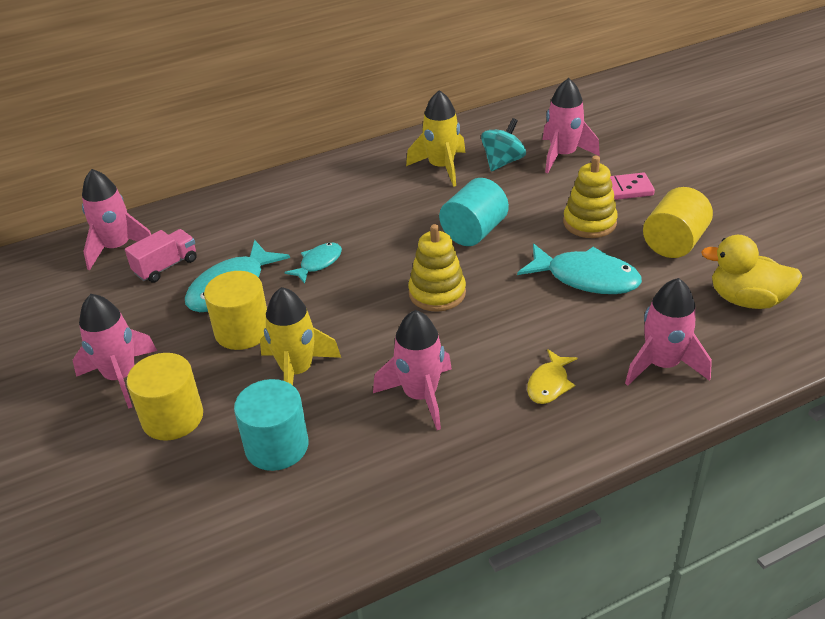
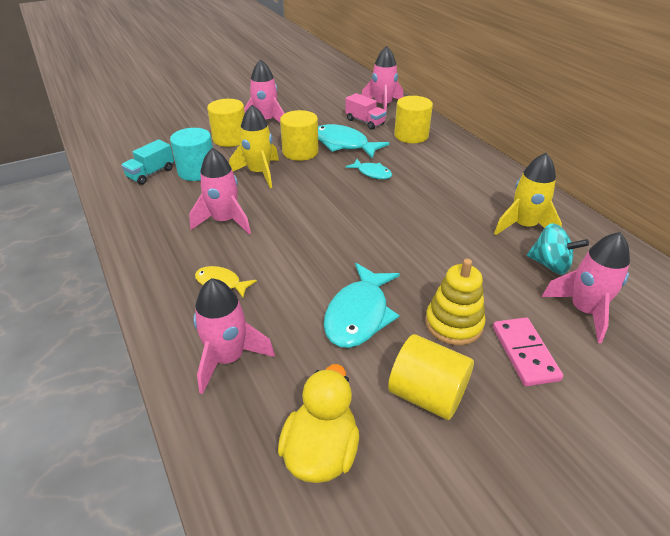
camera: 85 degrees right, 0 degrees up
yellow stacking toy [408,224,466,312] -> none
turquoise cylinder [439,178,509,246] -> none
none -> turquoise truck [121,139,174,185]
none -> yellow cylinder [394,96,433,143]

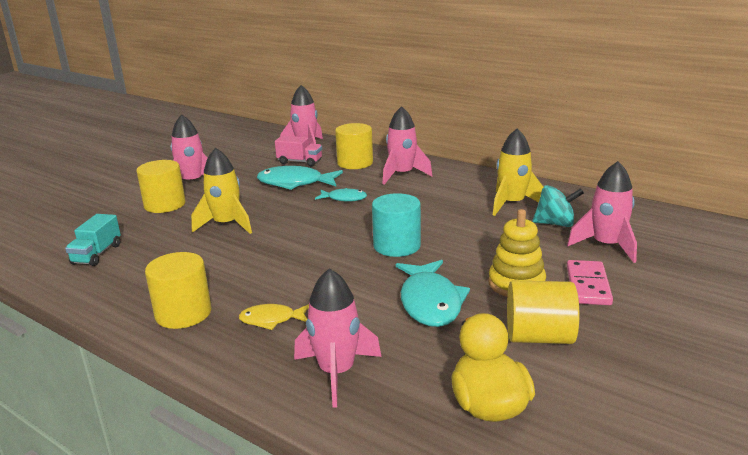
camera: 25 degrees left, 15 degrees down
turquoise cylinder [170,128,213,181] -> turquoise cylinder moved to [372,193,421,257]
pink rocket [189,148,251,234] -> pink rocket moved to [382,106,433,185]
yellow cylinder [280,110,318,161] -> yellow cylinder moved to [145,252,212,329]
pink domino [493,317,563,386] -> pink domino turned 45 degrees clockwise [567,260,613,305]

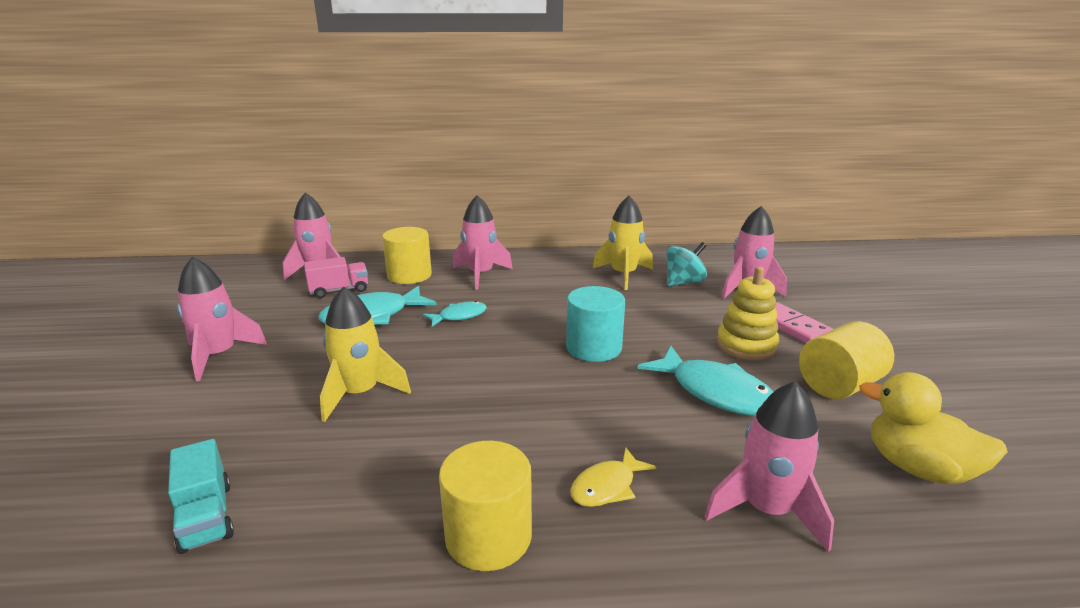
camera: 40 degrees left, 0 degrees up
yellow cylinder [136,160,186,213] -> none

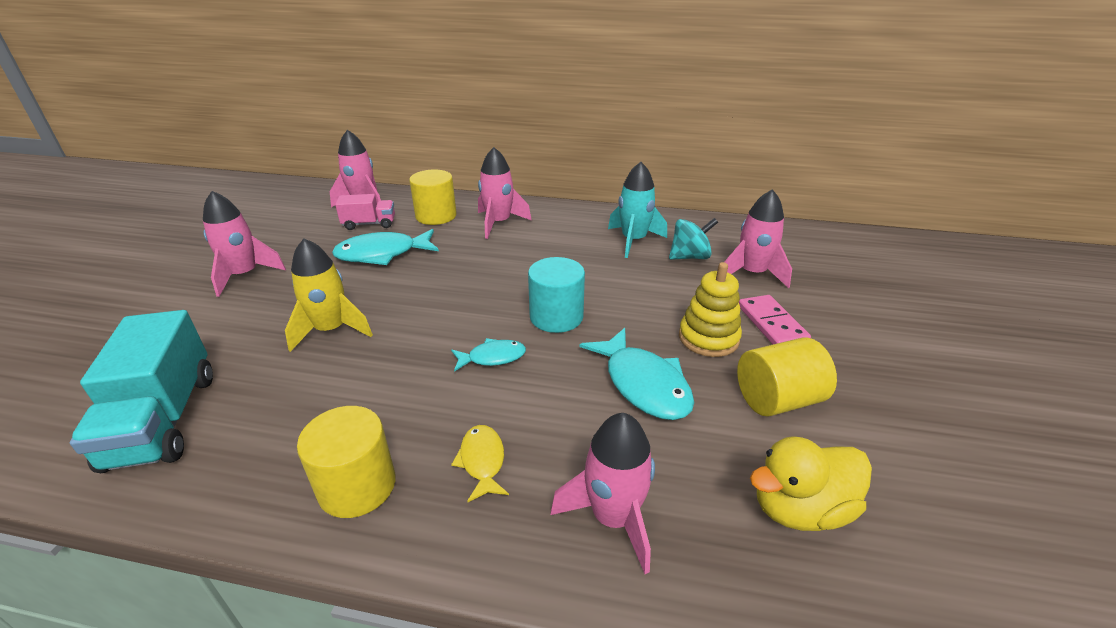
camera: 15 degrees right, 10 degrees up
turquoise truck [168,439,234,554] -> turquoise truck [70,310,213,473], size x1.80
turquoise fish [423,301,487,327] -> turquoise fish moved to [451,338,526,372]
yellow fish [570,447,656,507] -> yellow fish turned 105 degrees clockwise [451,425,509,502]
yellow rocket [593,196,653,290] -> turquoise rocket [608,162,667,258]
yellow duck [859,372,1008,484] -> yellow duck turned 75 degrees counterclockwise [750,436,872,531]

